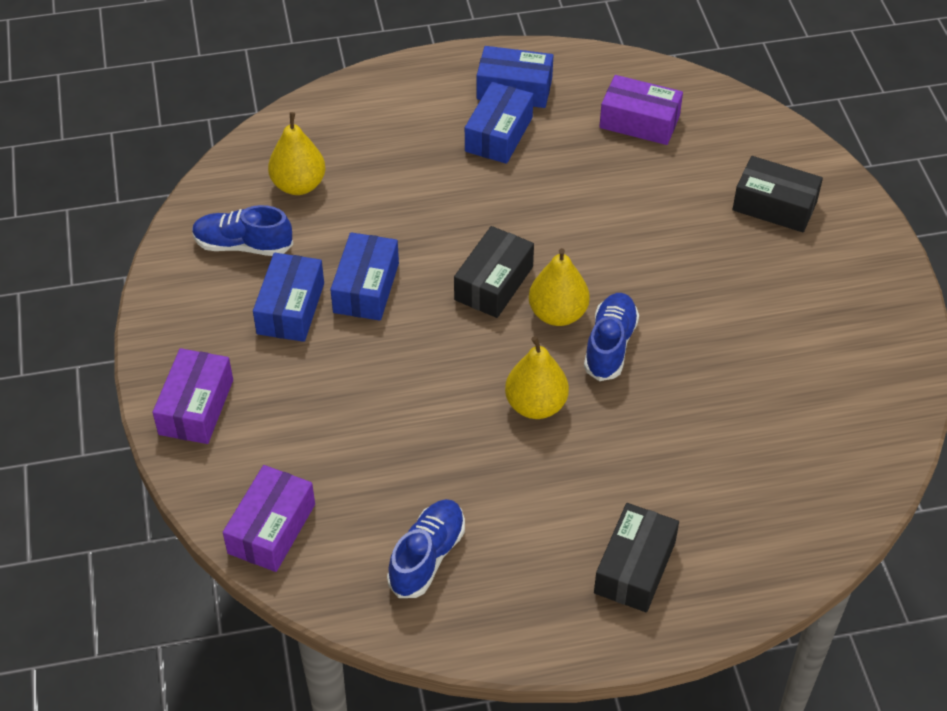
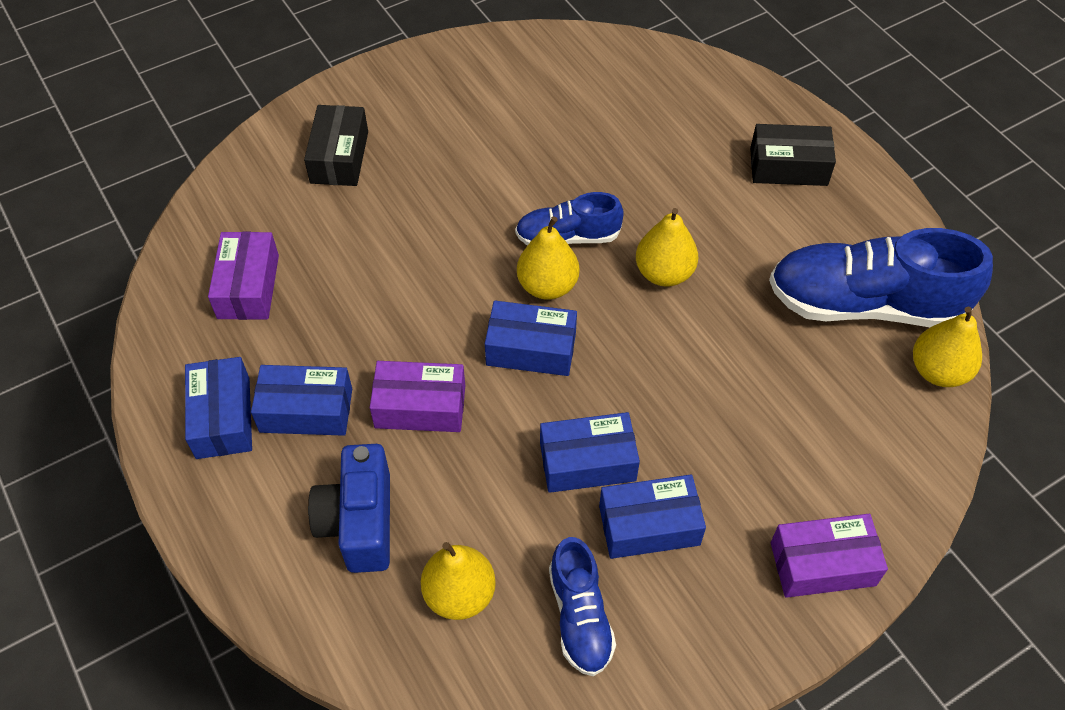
camera: 110 degrees left, 5 degrees up
purple box [223,465,315,572] -> purple box moved to [370,361,465,432]
blue shoe [387,499,465,598] -> blue shoe [769,228,993,327], size x1.82
black box [454,226,534,318] -> blue box [485,301,577,376]
none -> blue camera [308,444,390,573]
none -> yellow pear [913,307,982,387]

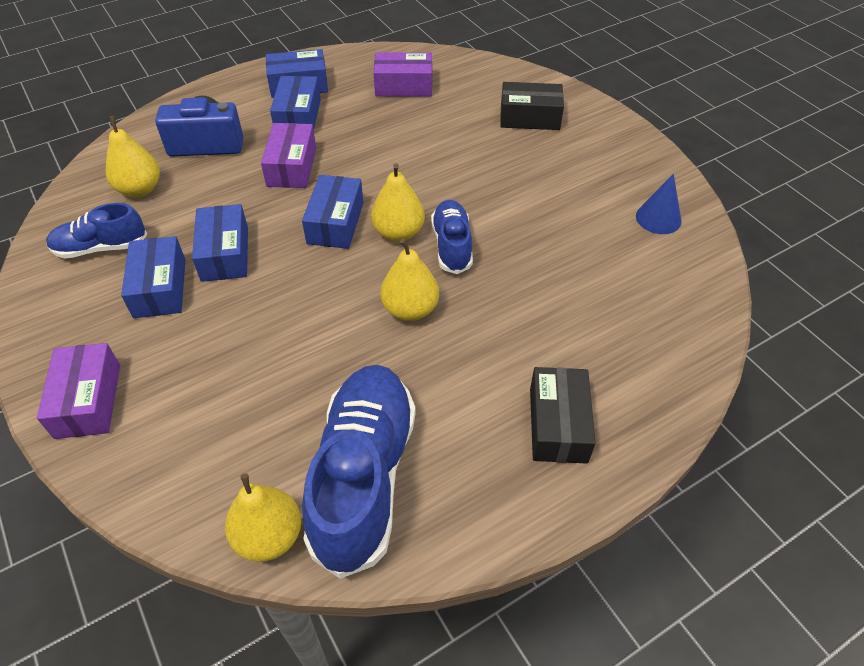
camera: 90 degrees right, 5 degrees down
none -> blue cone [636,174,681,234]

